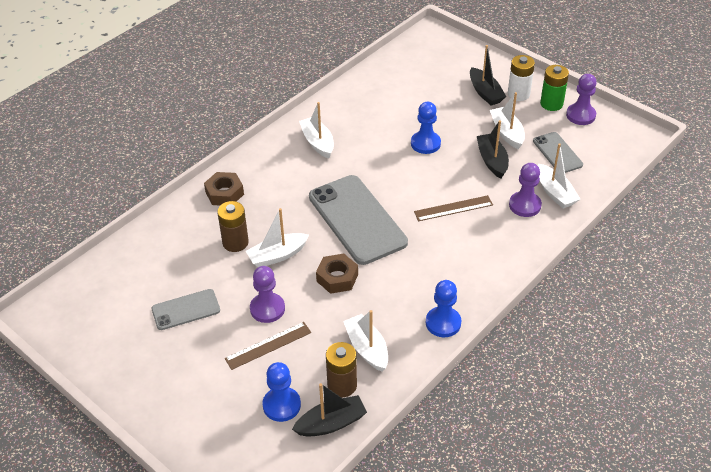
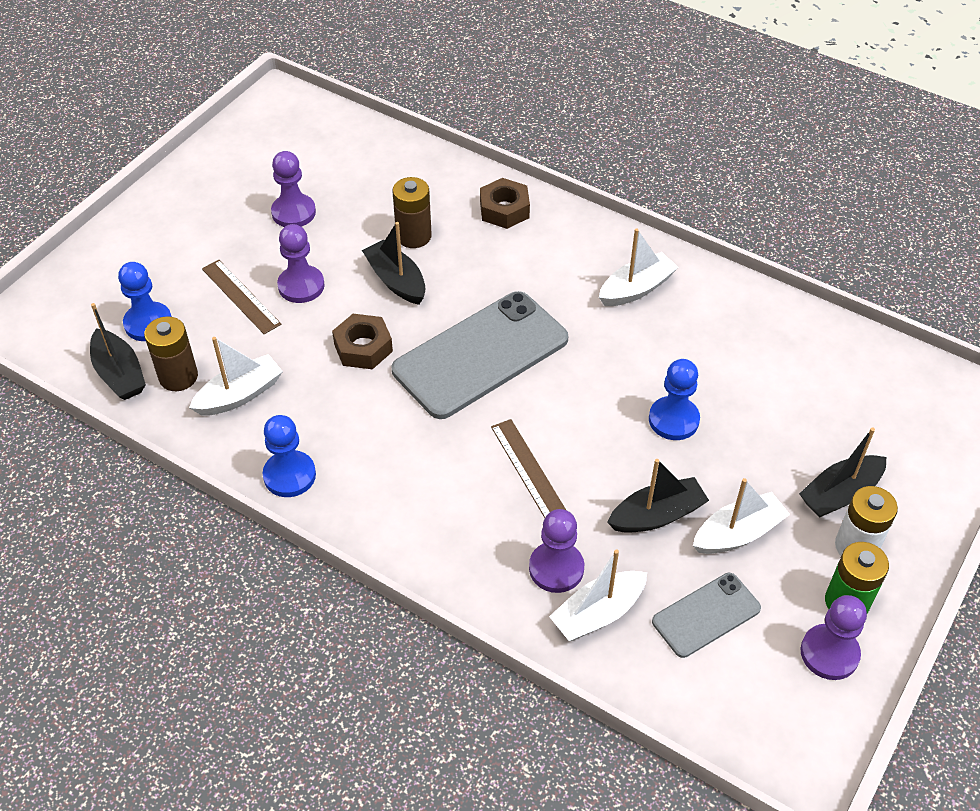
camera: 80 degrees right, 5 degrees up
grey phone [152,289,220,330] -> purple pawn [271,151,316,227]
white boat [246,208,309,267] -> black boat [362,222,426,305]

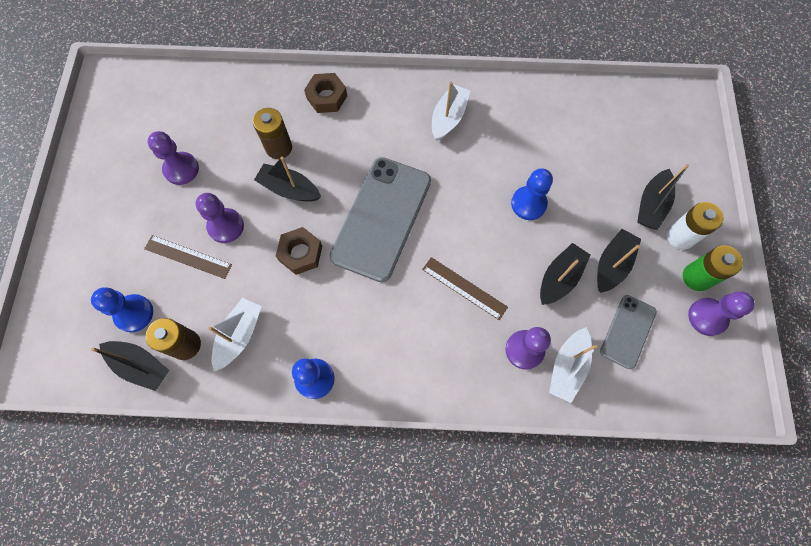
camera: 30 degrees left, 20 degrees up
white boat [693,478,790,554] -> black boat [597,229,641,293]

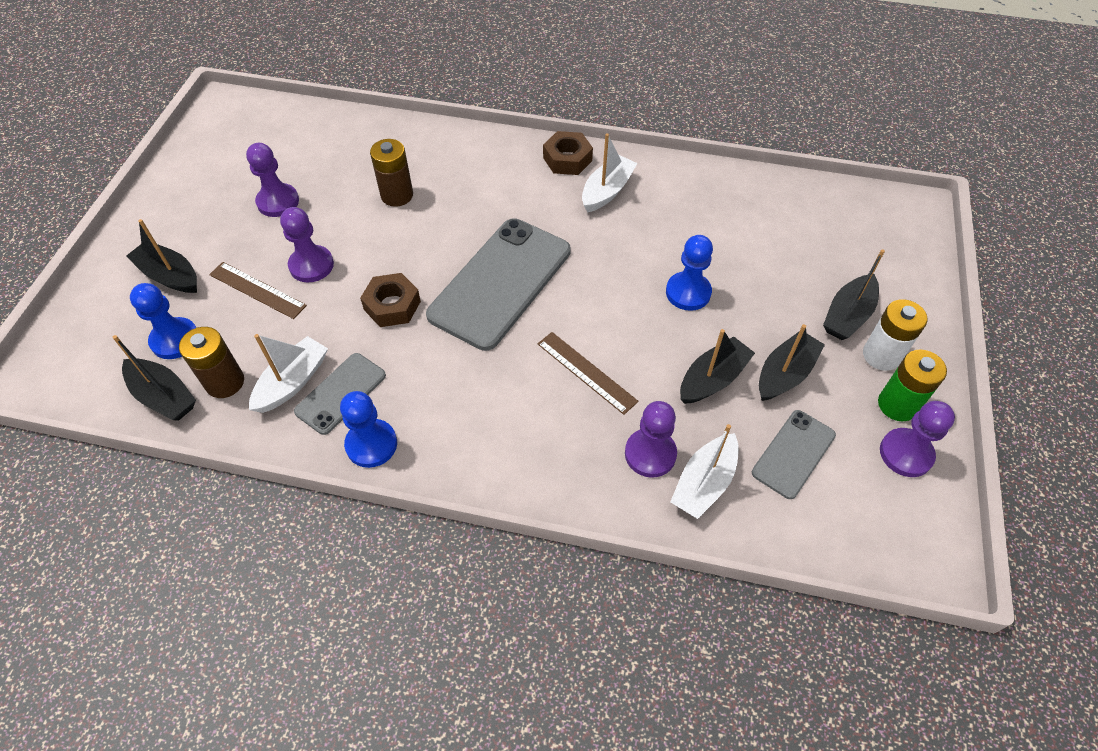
camera: 10 degrees right, 15 degrees down
black boat [254,157,321,202] -> black boat moved to [126,219,197,293]
brown nut [304,73,347,113] -> brown nut moved to [543,131,593,175]
none -> grey phone [294,353,386,435]

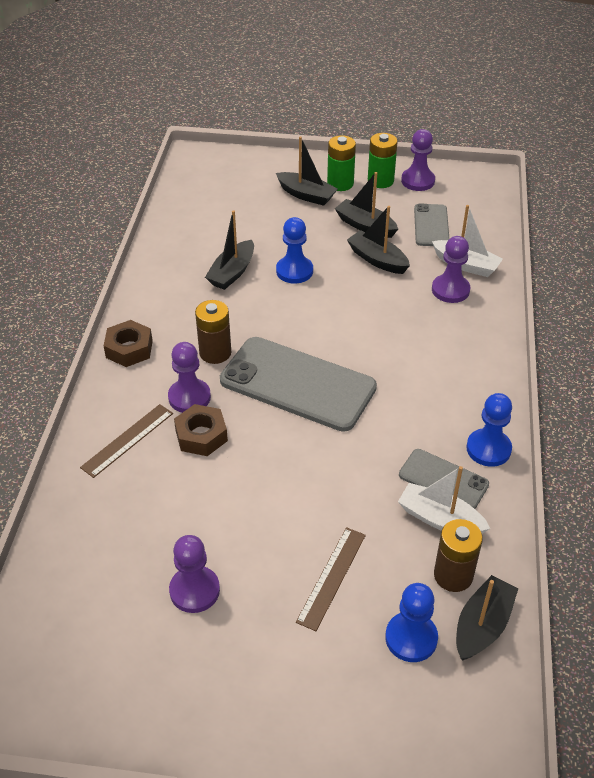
camera: 95 degrees left, 10 degrees down
black boat [126,219,197,293] -> black boat moved to [205,210,254,290]
purple pawn [280,207,334,282] -> purple pawn moved to [168,342,211,413]
brown nut [360,273,421,327] -> brown nut moved to [174,404,228,456]
brown battery [370,139,413,207] -> brown battery moved to [195,300,231,364]
brown ruler [538,332,638,415] -> brown ruler moved to [80,404,173,478]
white boat [582,133,638,212] -> none
grey phone [752,410,836,499] -> grey phone turned 60 degrees clockwise [414,204,449,246]
white battery [863,299,928,371] -> green battery [327,135,356,191]

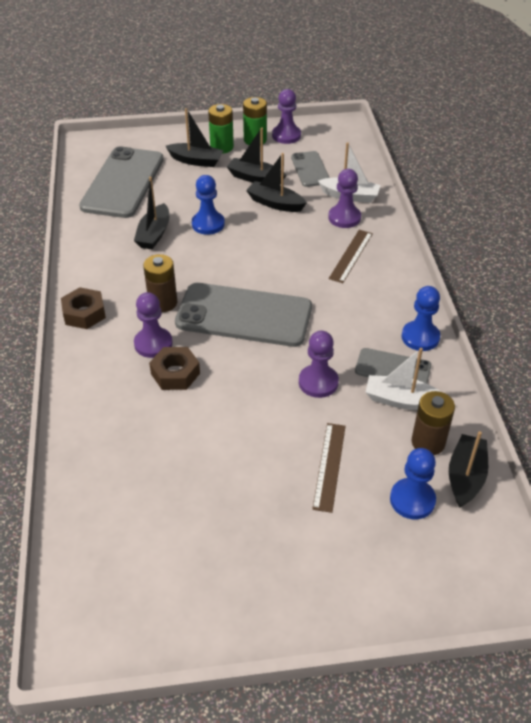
camera: 15 degrees left, 0 degrees up
brown ruler [80,404,173,478] -> brown ruler moved to [329,230,373,283]
purple pawn [169,535,220,613] -> purple pawn moved to [299,331,339,398]
none -> grey phone [79,146,164,218]

